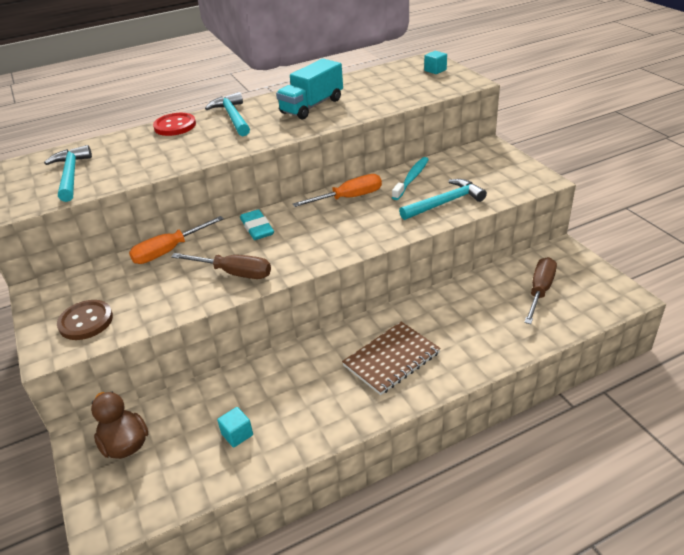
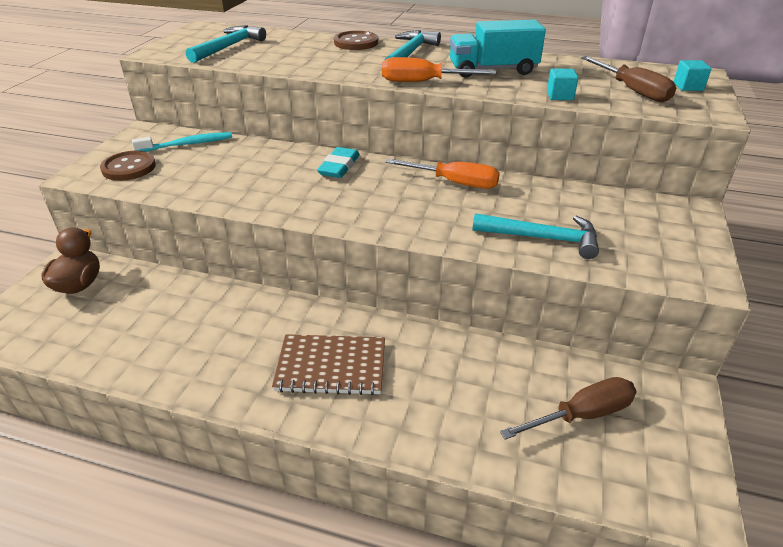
camera: 40 degrees right, 0 degrees up
orange screwdriver [129,216,224,264] -> orange screwdriver moved to [382,57,496,82]
red button [153,113,196,136] -> brown button [334,31,378,50]
brown screwdriver [171,253,271,279] -> brown screwdriver moved to [581,56,676,102]
turquoise cube [217,407,253,448] -> turquoise cube moved to [547,68,578,100]
turquoise toothbrush [392,157,429,200] -> turquoise toothbrush moved to [132,132,232,152]

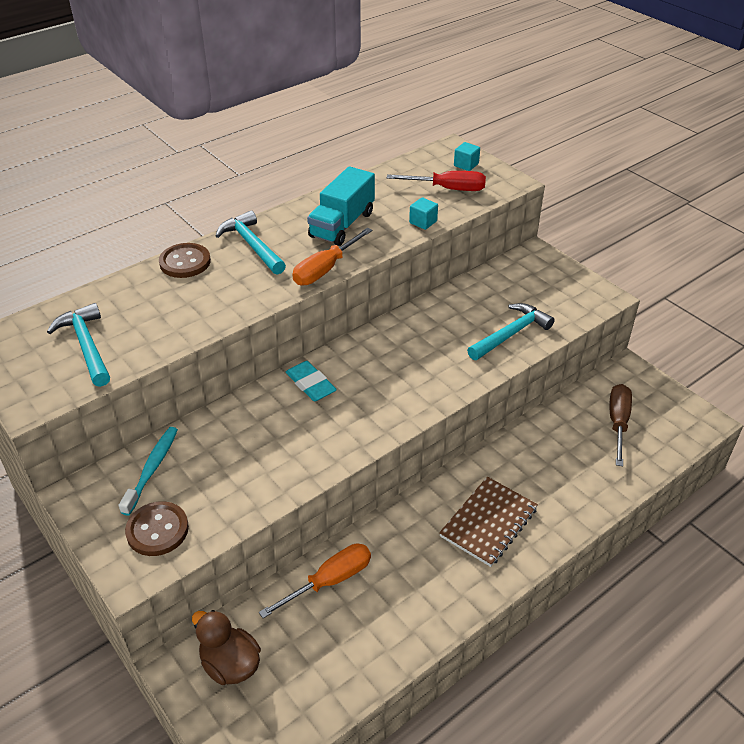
camera: 55 degrees left, 5 degrees up
orange screwdriver [385,159,500,189] -> orange screwdriver moved to [259,544,371,618]
brown screwdriver [581,56,676,102] -> red screwdriver [387,171,486,191]

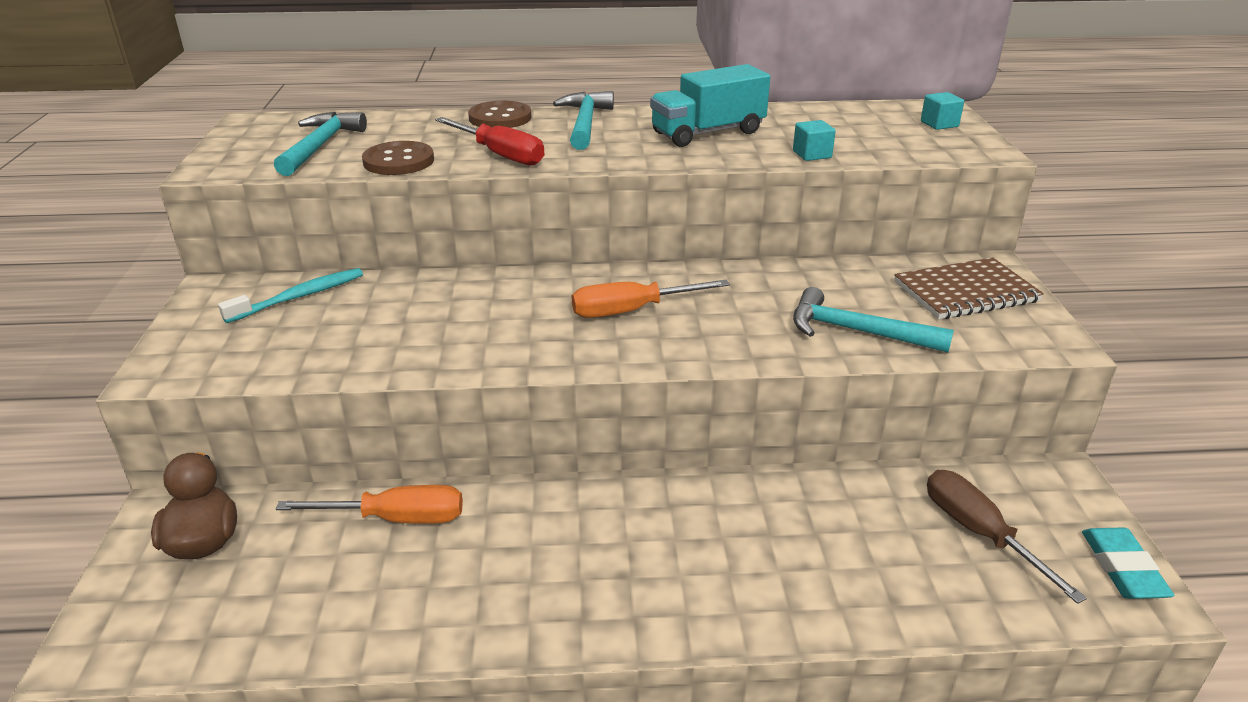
camera: 35 degrees right, 10 degrees down
brown button [125,501,189,556] -> brown button moved to [362,141,434,175]
turquoise eraser [286,361,337,401] -> turquoise eraser moved to [1082,528,1174,599]
orange screwdriver [292,228,373,285] -> orange screwdriver moved to [572,280,730,318]
red screwdriver [387,171,486,191] -> red screwdriver moved to [435,117,544,166]
brown notebook [439,477,538,567] -> brown notebook moved to [894,258,1044,319]
turquoise hammer [467,303,555,360] -> turquoise hammer turned 150 degrees counterclockwise [793,287,954,353]
brown screwdriver [610,384,632,466] -> brown screwdriver turned 75 degrees counterclockwise [927,470,1087,604]

